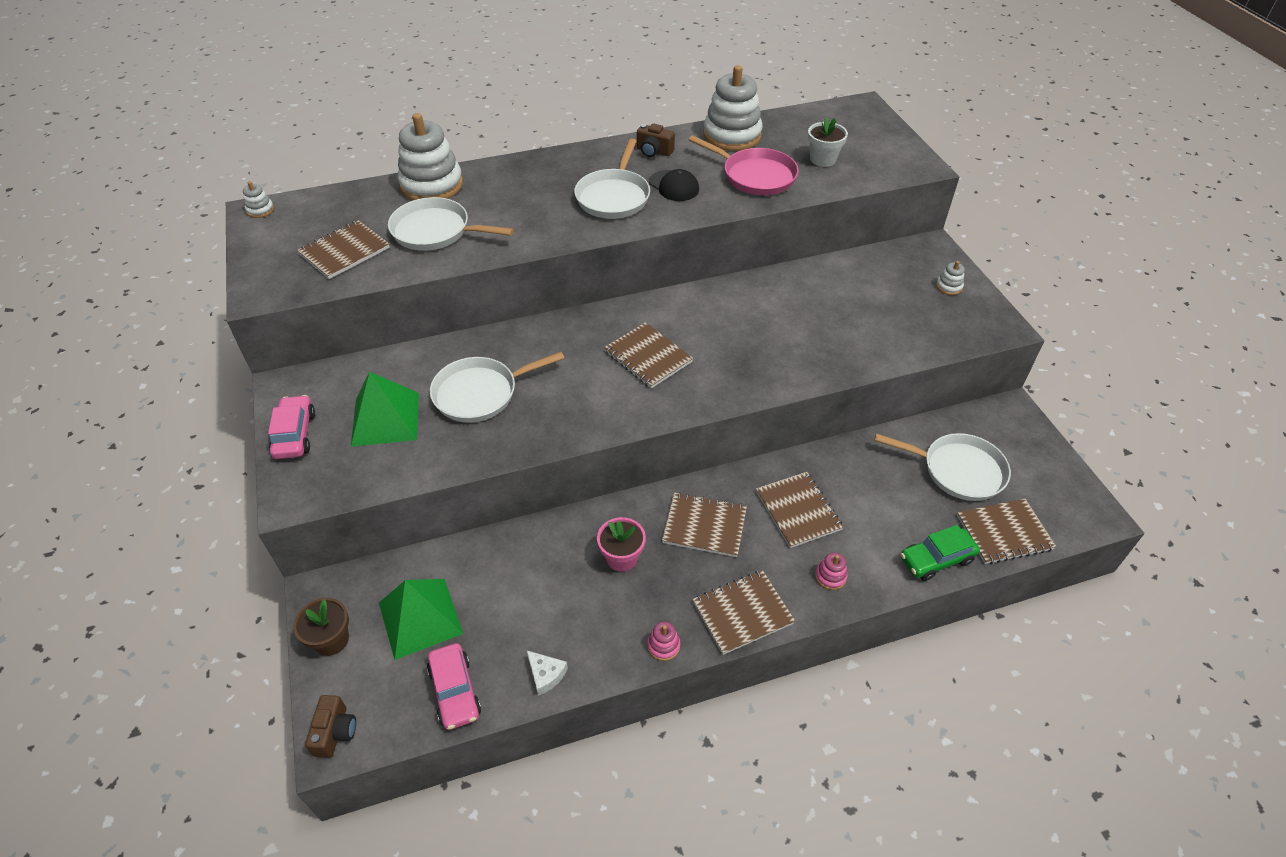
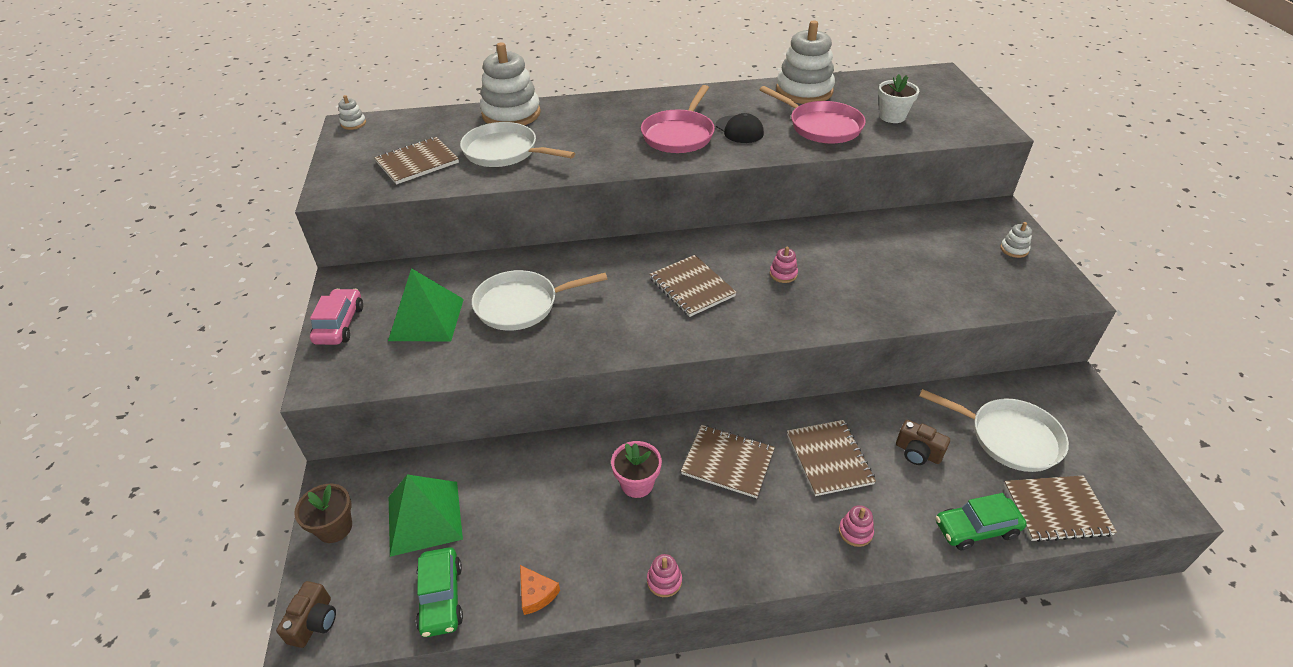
camera: 10 degrees right, 5 degrees down
pink car [427,643,481,730] -> green car [416,547,463,637]
white cheese [527,651,568,696] -> orange cheese [520,565,560,615]
white pan [574,139,650,219] -> pink pan [641,85,715,153]
brown camera [637,123,675,157] -> brown camera moved to [896,420,950,465]
brown notebook [692,570,795,655] -> none
none -> pink stacking toy [770,247,798,283]

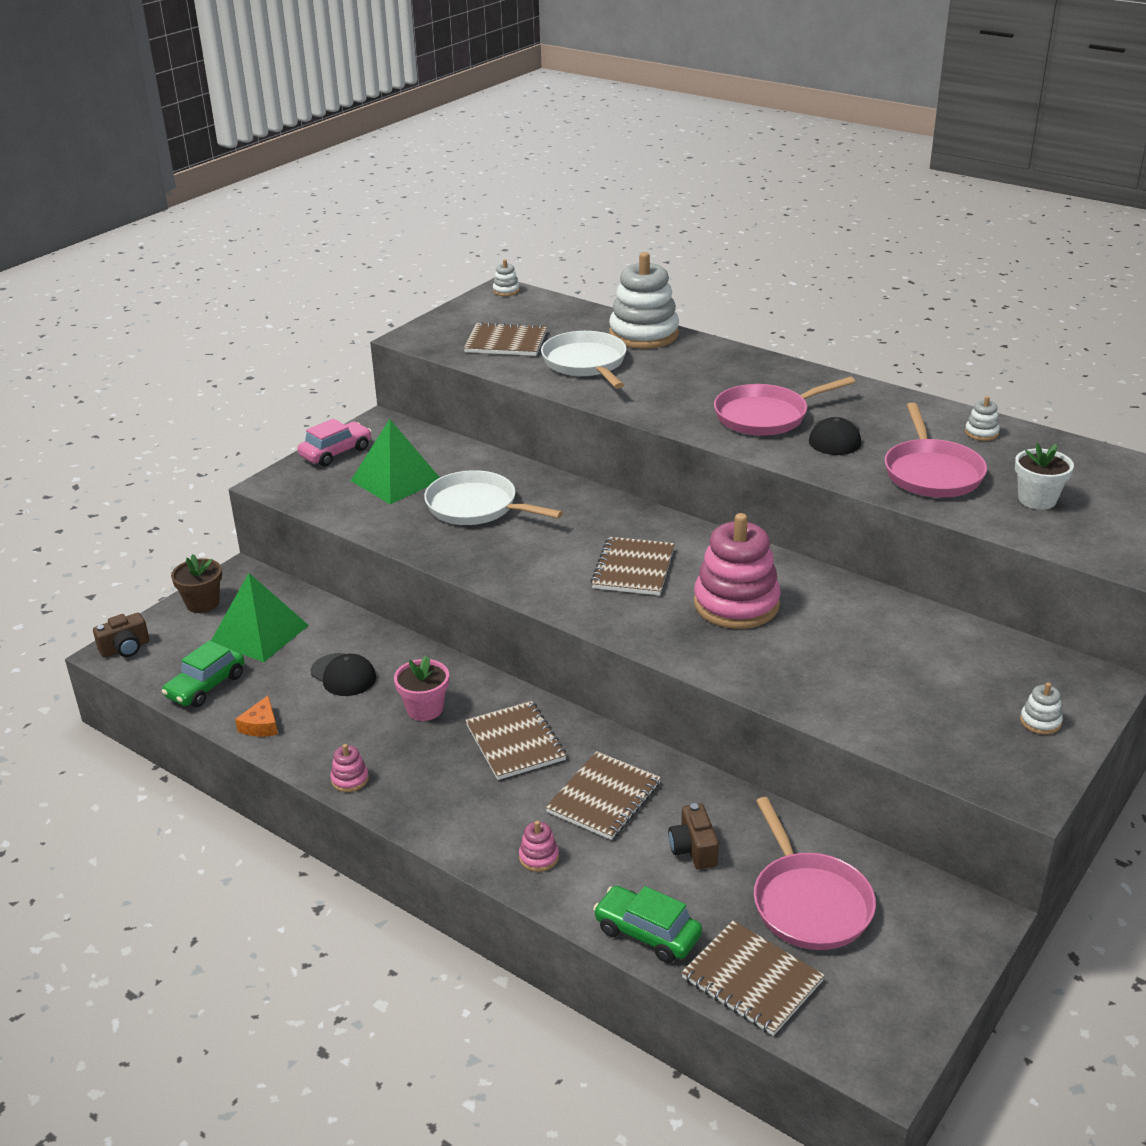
camera: 45 degrees right, 10 degrees down
pink stacking toy [770,247,798,283] -> pink stacking toy [694,513,781,629], size x2.42
white stacking toy [776,20,835,104] -> white stacking toy [965,396,1000,441], size x0.41
white pan [919,389,1069,472] -> pink pan [754,797,876,950]
none -> black cap [310,653,376,696]

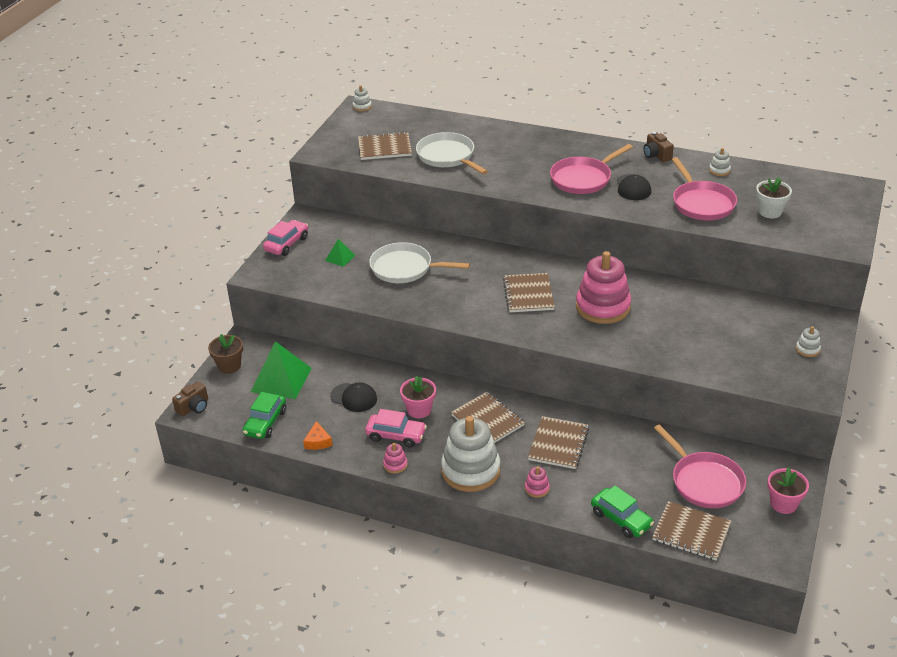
camera: 15 degrees left, 5 degrees up
green pyramid [351,419,440,504] -> green pyramid [325,239,356,267], size x0.49
green car [593,885,702,963] -> green car turned 150 degrees counterclockwise [591,486,654,538]
white stacking toy [609,252,679,349] -> white stacking toy moved to [441,416,500,492]
brown camera [668,803,719,869] -> brown camera moved to [643,132,674,162]
none -> pink car [365,409,427,448]
none -> pink flower pot [768,467,809,514]

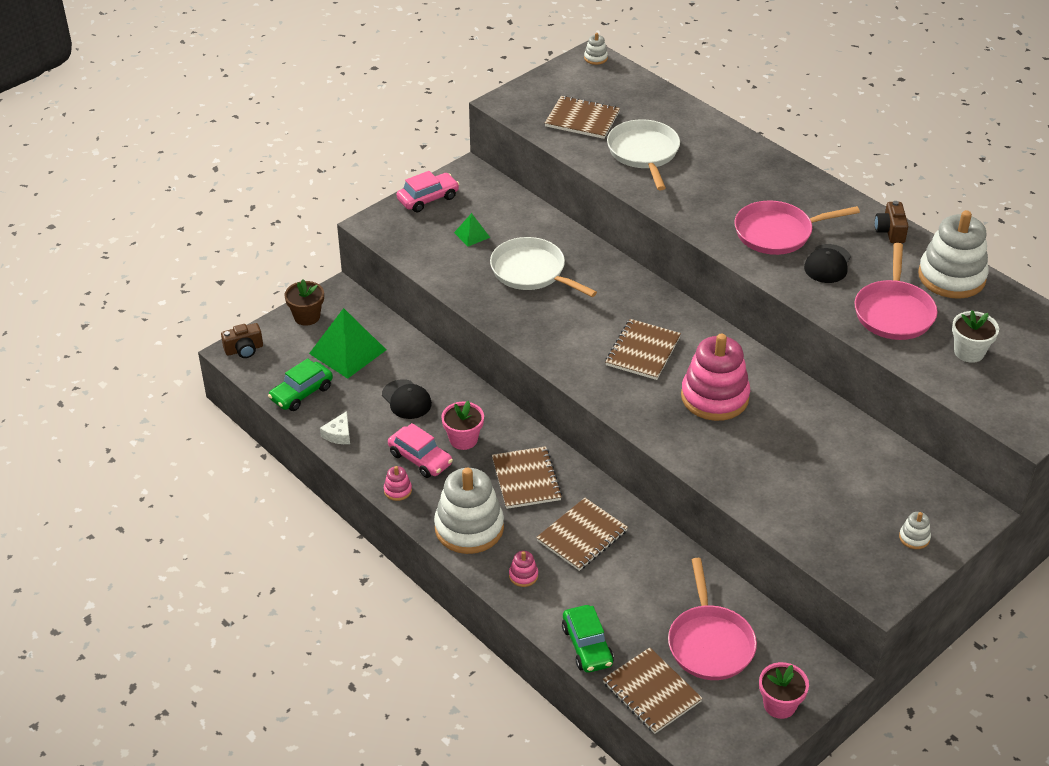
camera: 25 degrees right, 5 degrees up
orange cheese [303,421,333,450] -> white cheese [320,411,350,444]
white stacking toy [709,148,731,176] -> white stacking toy [918,210,989,299], size x2.42

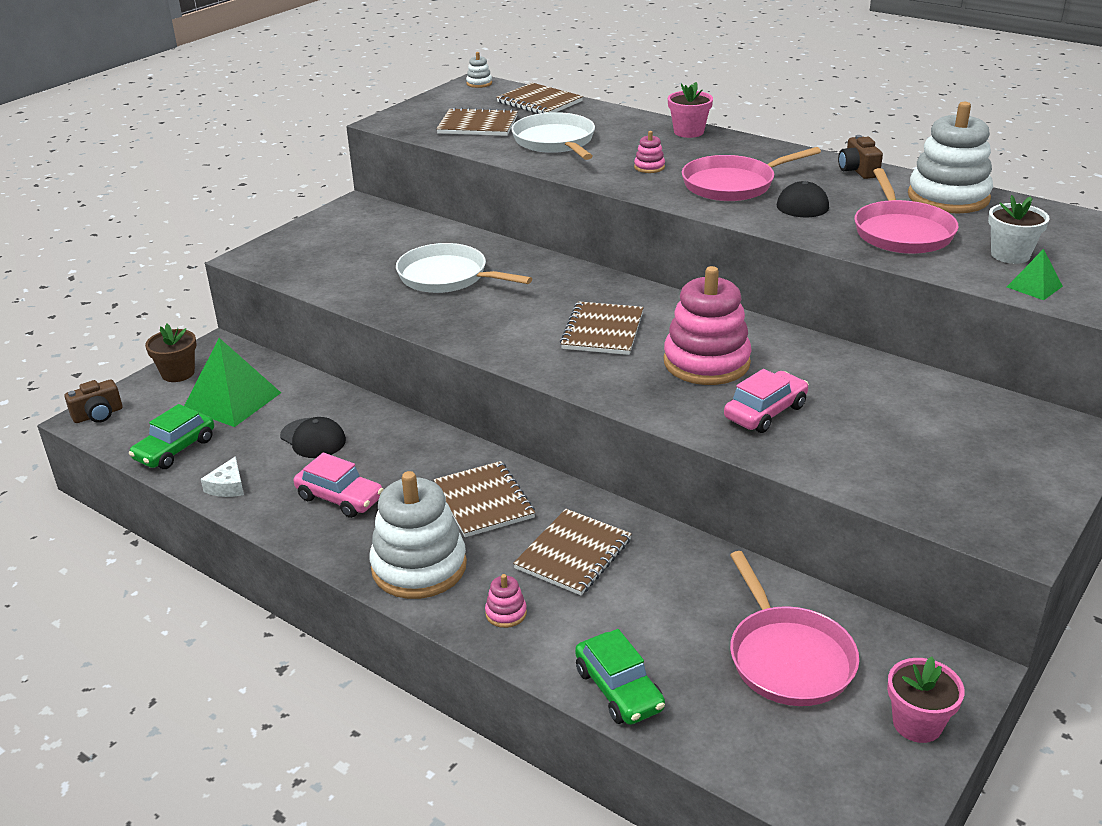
camera: 10 degrees left, 10 degrees down
pink stacking toy [384,466,412,501] -> pink stacking toy moved to [634,131,665,173]
pink car [397,171,459,212] -> pink car moved to [724,369,809,433]
pink flower pot [441,401,484,450] -> pink flower pot moved to [668,82,713,138]
green pyramid [454,213,490,247] -> green pyramid moved to [1007,249,1063,300]
brown notebook [603,648,703,734] -> brown notebook moved to [496,83,583,114]
white stacking toy [899,512,931,549] -> none

